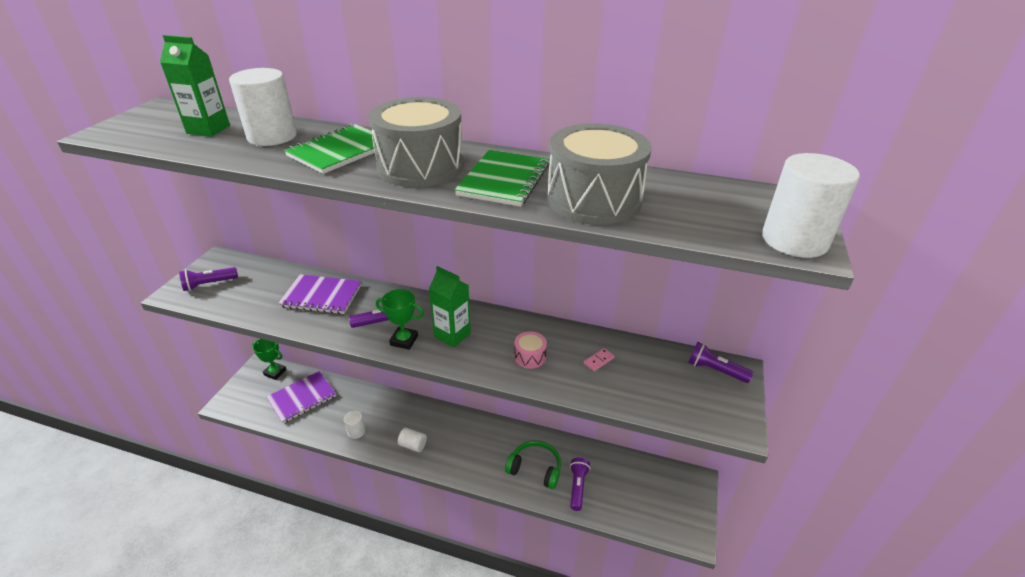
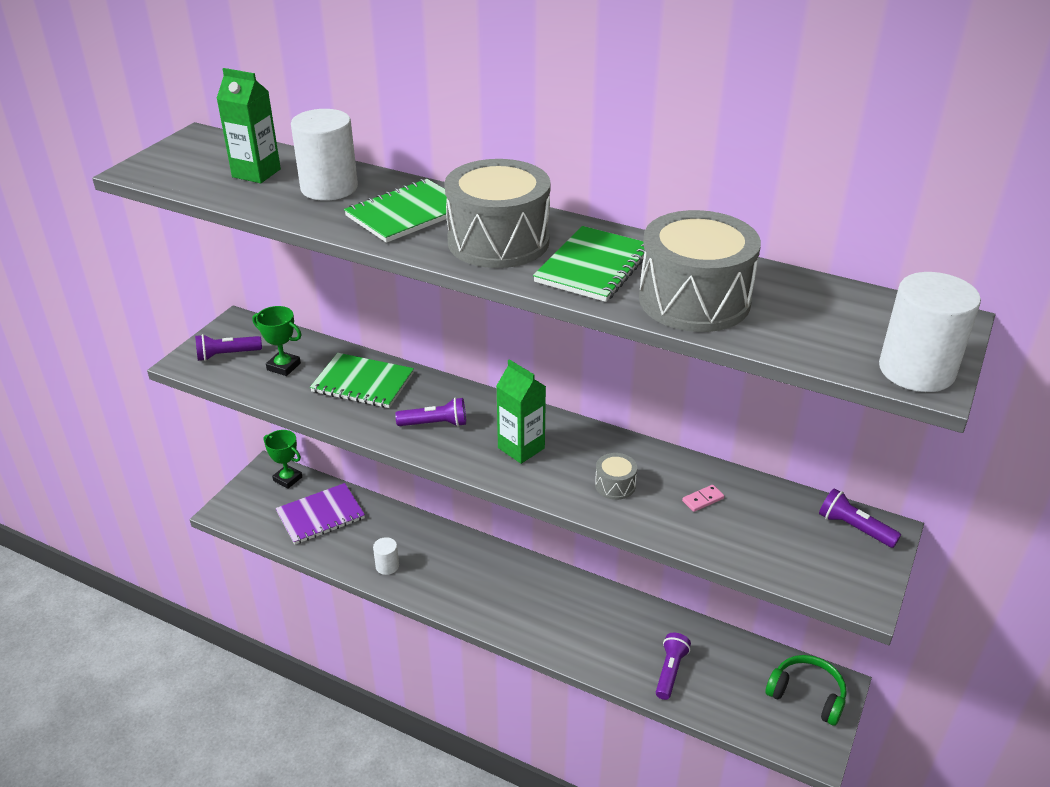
camera: 10 degrees right, 0 degrees up
purple notebook [278,274,362,314] -> green notebook [310,353,414,408]
green trophy [376,289,424,350] -> green trophy moved to [252,306,302,376]
white cylinder [398,428,427,452] -> none
green headphones [505,440,561,489] -> green headphones moved to [765,655,847,726]
pink drum [514,331,547,369] -> grey drum [595,453,637,500]

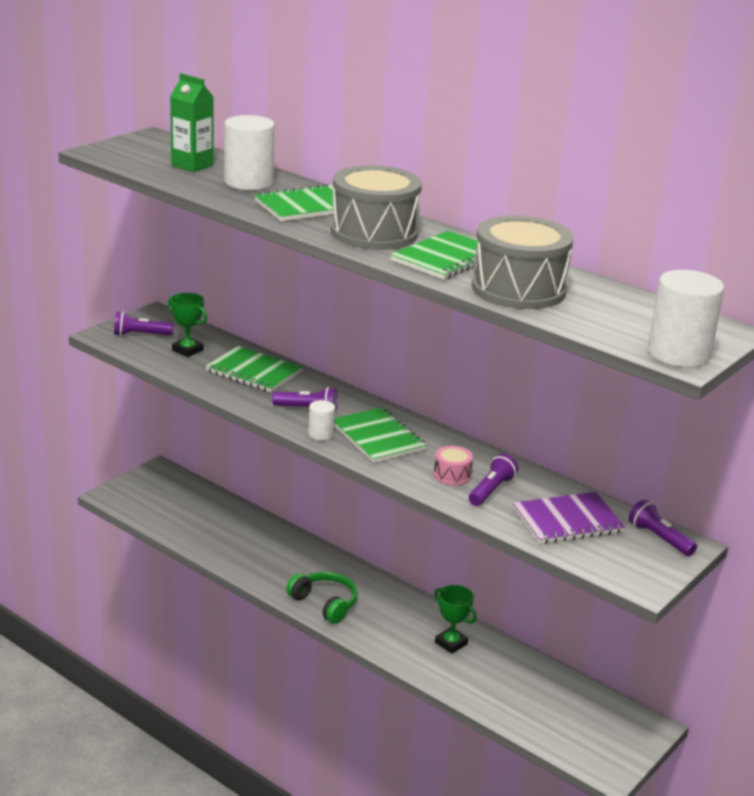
camera: 10 degrees right, 10 degrees down
green trophy [264,430,302,489] -> green trophy moved to [434,585,477,654]
purple notebook [276,483,365,545] -> purple notebook moved to [513,492,625,544]
white cylinder [373,537,399,575] -> white cylinder moved to [308,400,335,440]
green carton [496,359,546,464] -> green notebook [334,407,427,463]
grey drum [595,453,637,500] -> pink drum [434,446,473,486]
purple flashlight [656,633,691,700] -> purple flashlight moved to [469,454,518,506]
pink domino [682,485,724,512] -> none
green headphones [765,655,847,726] -> green headphones moved to [286,571,358,624]

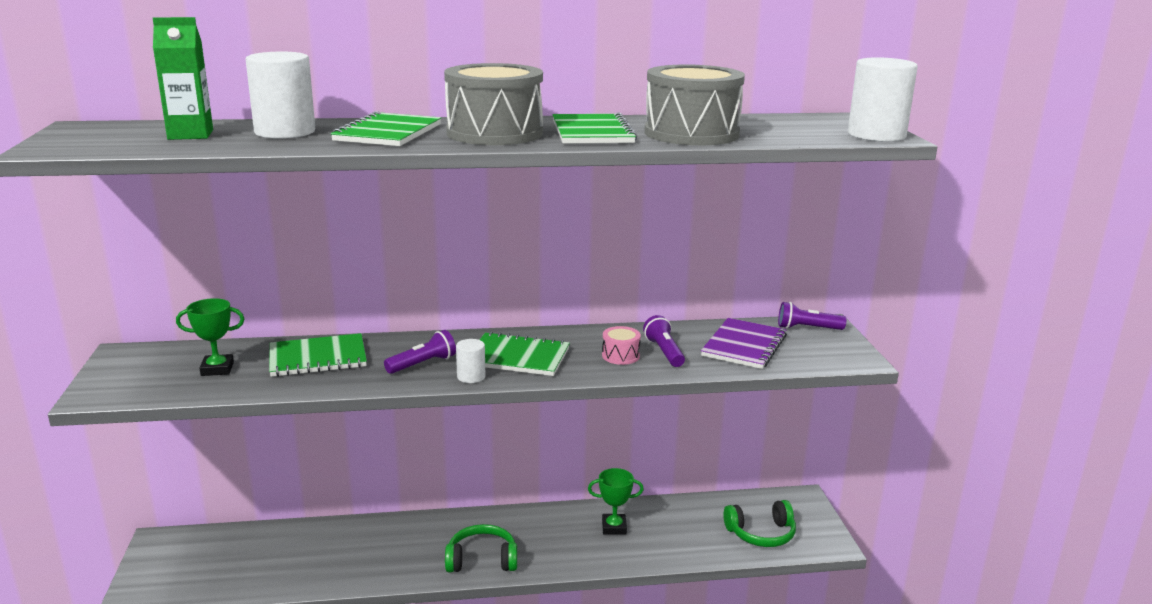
camera: 45 degrees left, 5 degrees down
purple flashlight [114,312,174,336] -> none
none -> green headphones [723,500,796,547]

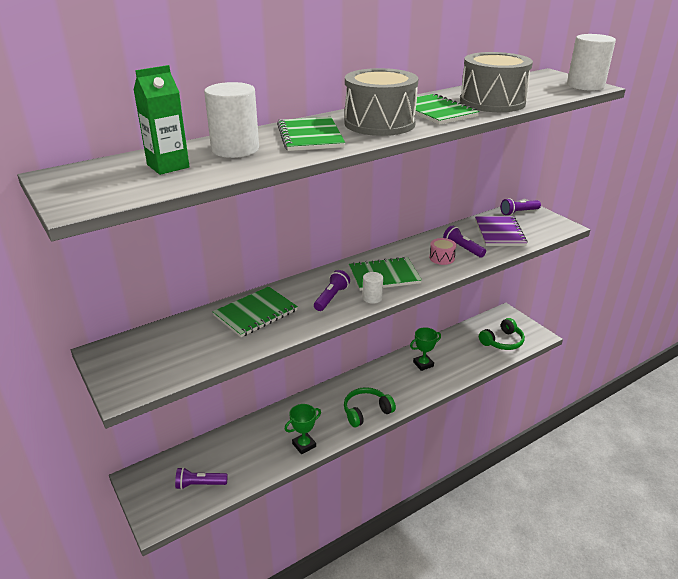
camera: 25 degrees left, 10 degrees up
green trophy [176,298,244,376] -> green trophy moved to [285,404,321,454]
none -> purple flashlight [175,467,228,490]

